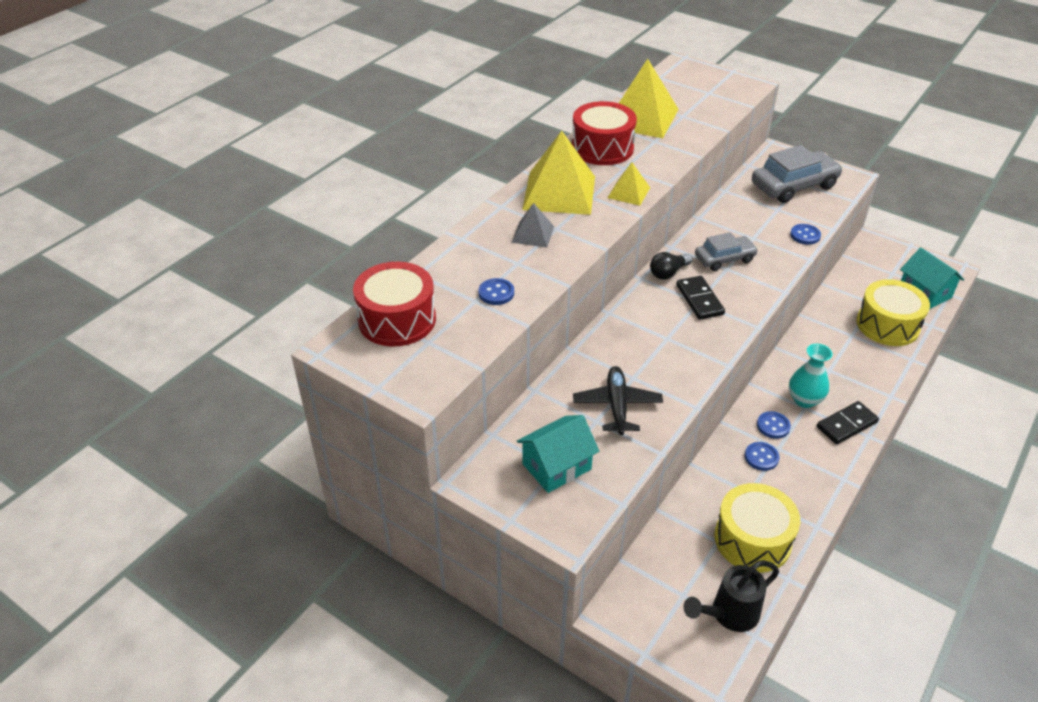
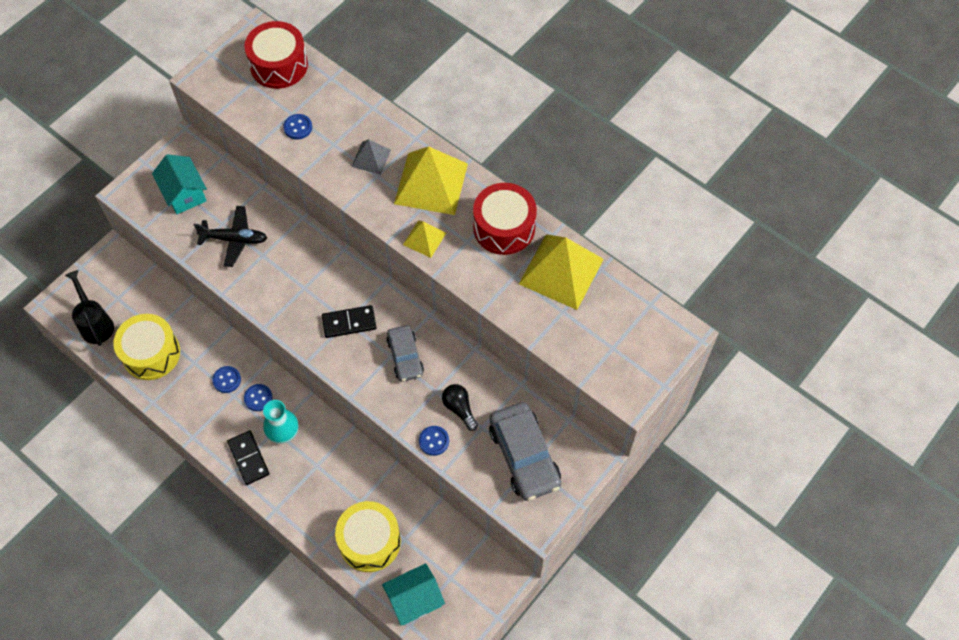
camera: 95 degrees right, 20 degrees up
black light bulb [650,252,692,280] -> black light bulb moved to [442,384,478,431]

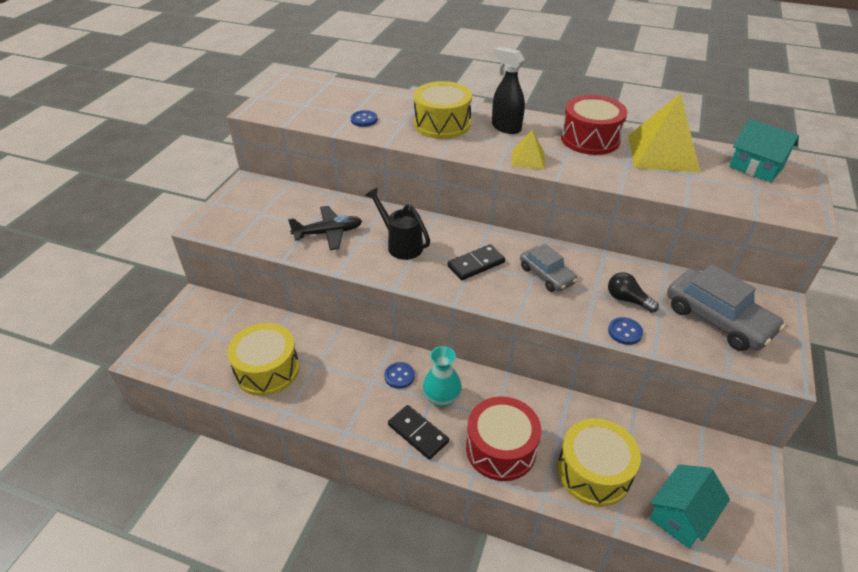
camera: 20 degrees left, 20 degrees down
black watering can [65,270,114,346] -> black watering can moved to [365,188,430,260]
turquoise house [152,154,207,214] -> turquoise house moved to [729,119,799,182]
blue button [212,366,241,393] -> none
red drum [245,21,308,89] -> red drum moved to [466,396,541,481]
grey pyramid [351,139,391,175] -> yellow drum [414,81,472,139]
yellow pyramid [394,146,468,215] -> black spray bottle [492,47,525,134]

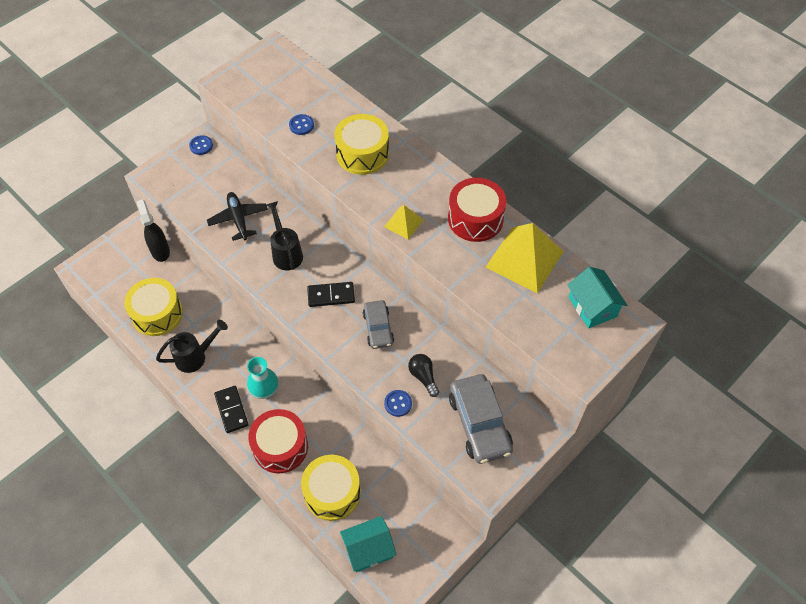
camera: 25 degrees right, 15 degrees up
black plane [288,206,362,250] -> black plane turned 120 degrees counterclockwise [207,192,268,241]
blue button [384,362,415,389] -> blue button moved to [189,135,213,155]
black spray bottle [492,47,525,134] -> black spray bottle moved to [136,199,170,262]
none -> black watering can [156,320,228,373]

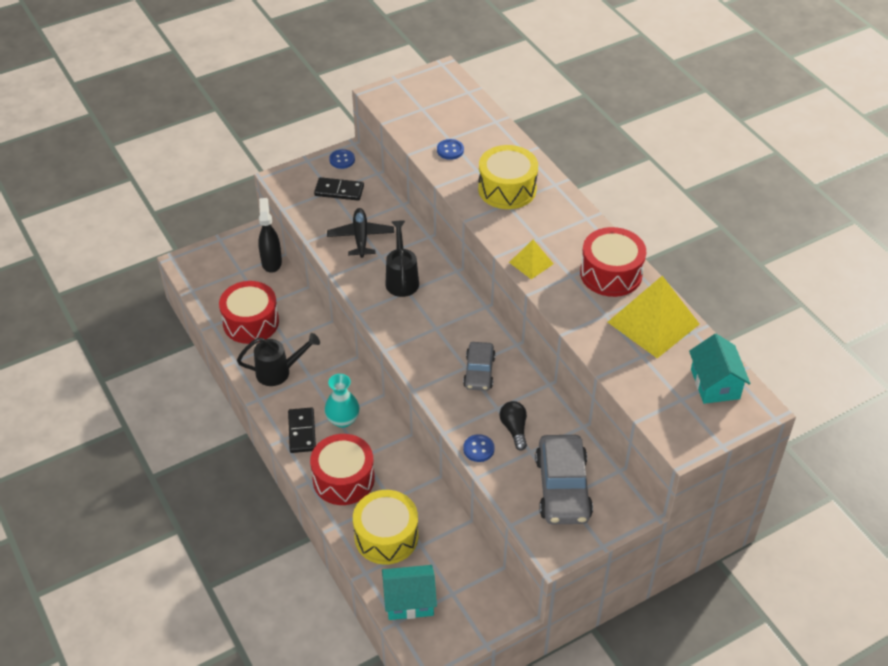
camera: 15 degrees right, 10 degrees down
yellow drum [124,278,183,336] -> red drum [219,281,279,344]
black domino [307,282,355,307] -> black domino moved to [314,177,364,201]

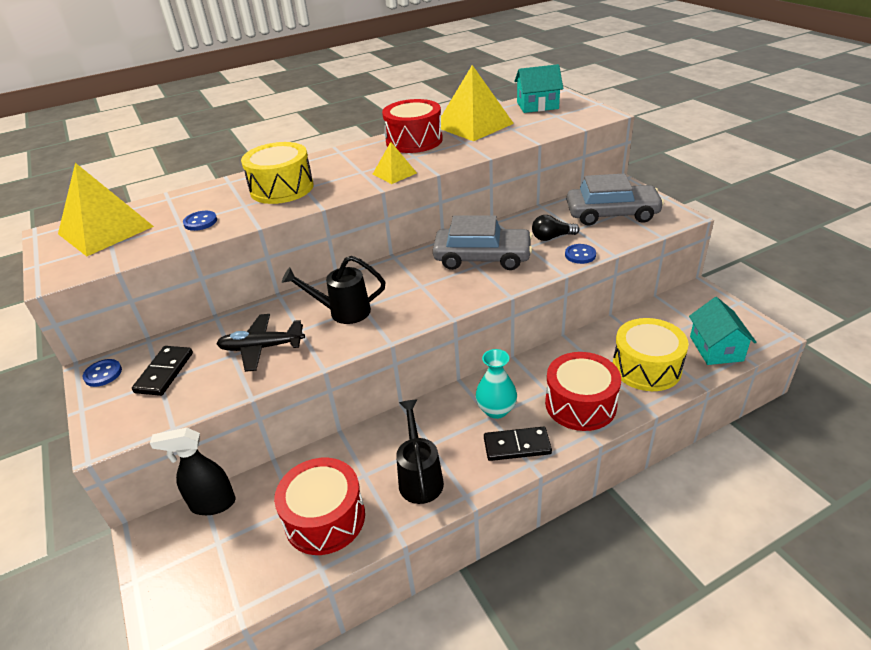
camera: 85 degrees left, 10 degrees down
grey car [463,342,496,391] -> grey car [433,215,533,270], size x1.62
none -> yellow pyramid [58,163,154,256]

